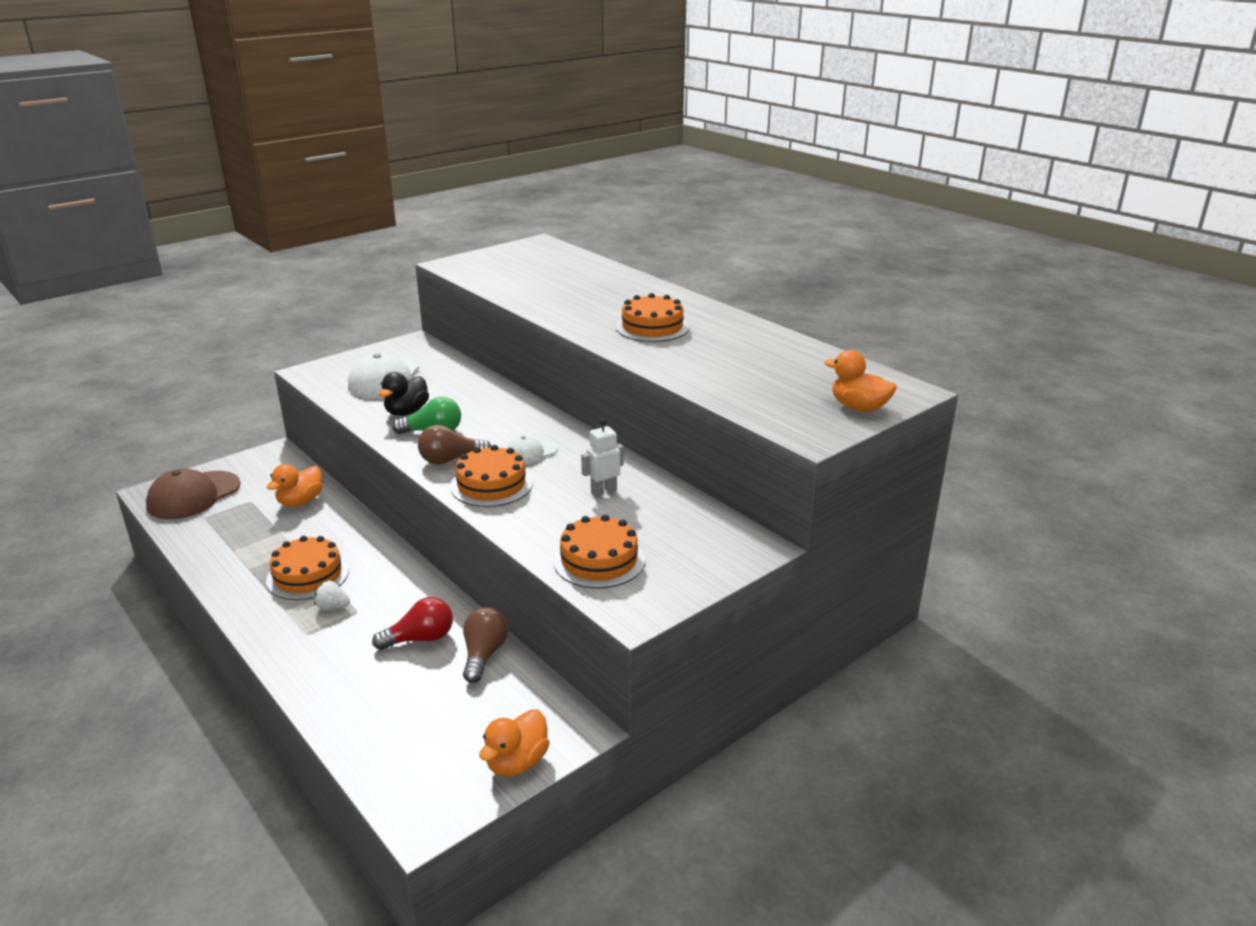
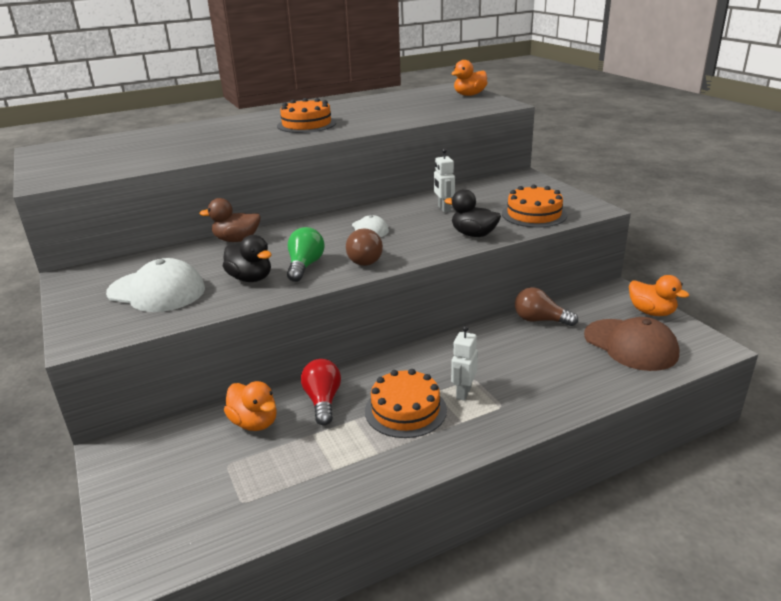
camera: 75 degrees left, 0 degrees up
brown cap [146,469,240,519] -> brown cap moved to [584,317,679,371]
white strawberry [314,581,350,610] -> white robot [451,326,478,401]
red light bulb [372,597,453,650] -> red light bulb moved to [301,359,341,425]
orange cake [450,445,533,507] -> none
none -> brown duck [199,198,261,242]
none -> black duck [445,189,501,237]

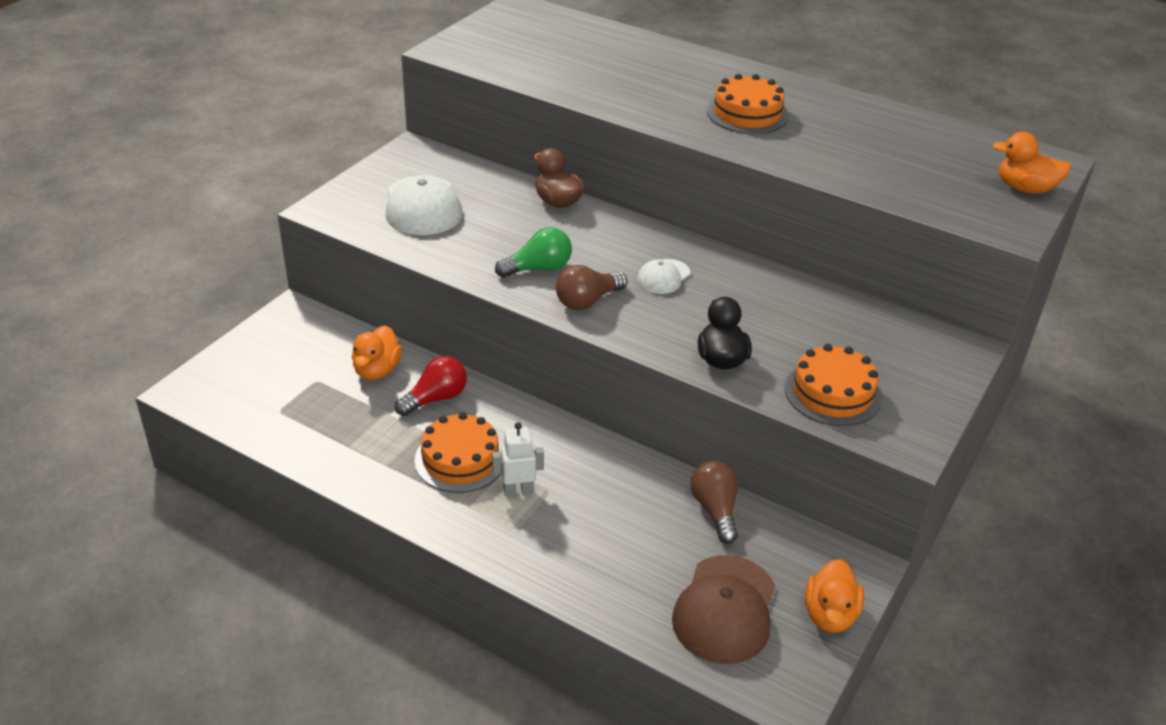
camera: 55 degrees right, 10 degrees up
black duck [223,235,272,282] -> none
white robot [434,148,455,213] -> none

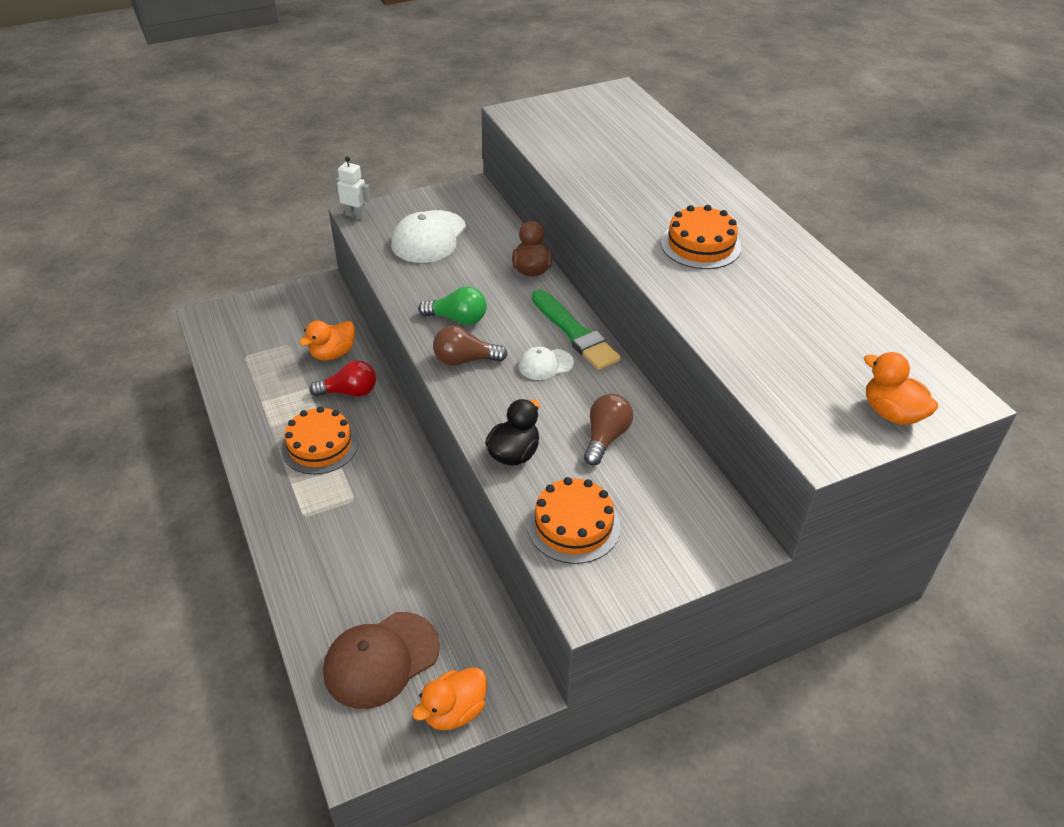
camera: 35 degrees right, 5 degrees up
white robot [492,422,544,497] -> white robot moved to [335,156,371,220]
brown light bulb [690,460,738,544] -> brown light bulb moved to [584,394,633,465]
none -> green brush [532,289,621,370]

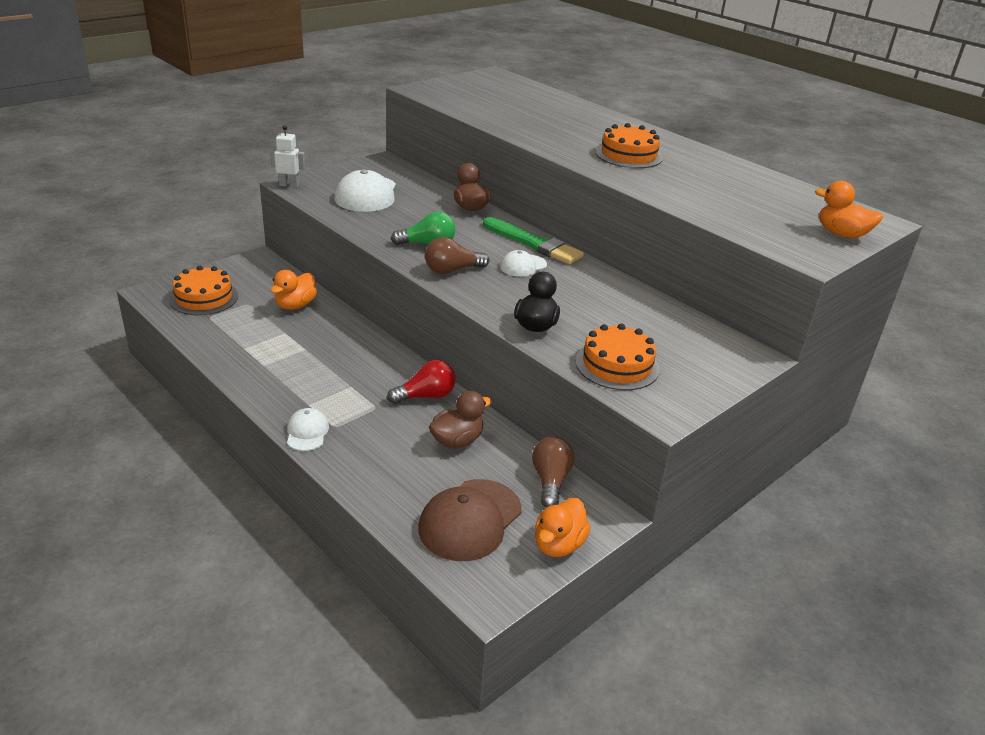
camera: 20 degrees left, 10 degrees down
orange cake [281,406,359,474] -> orange cake moved to [169,266,238,315]
red light bulb [310,360,376,397] -> red light bulb moved to [387,360,456,404]
brown light bulb [584,394,633,465] -> brown light bulb moved to [532,436,575,508]
none -> white cap [287,408,329,451]
none -> brown duck [429,391,492,448]

